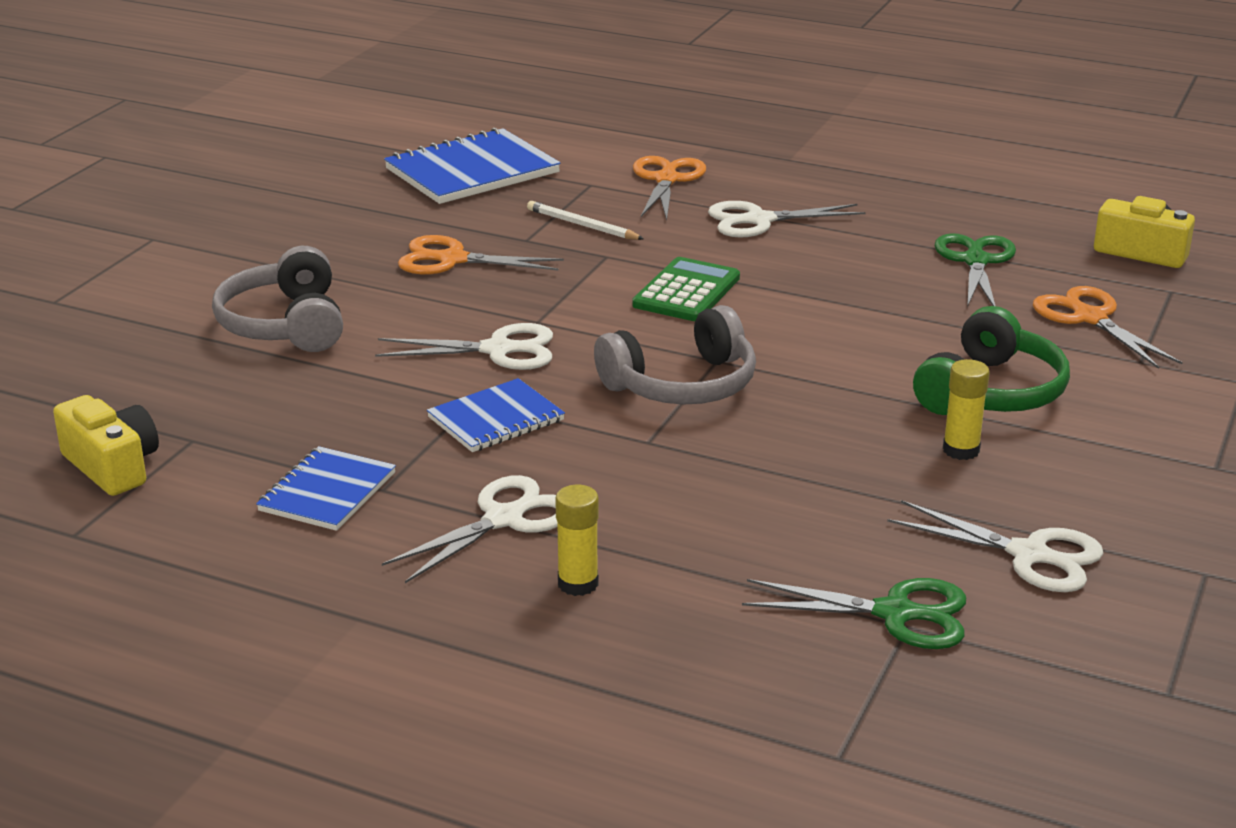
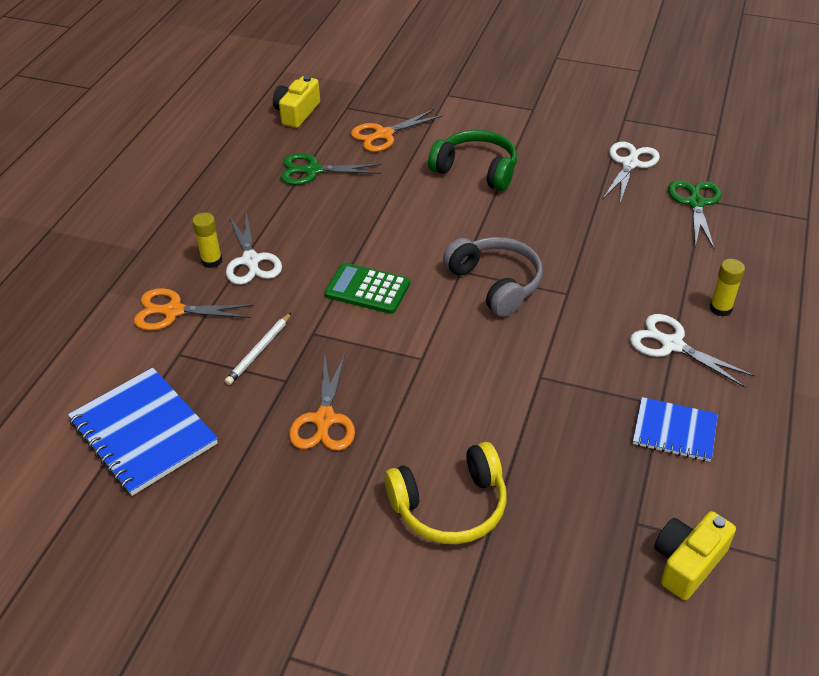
camera: 95 degrees left, 15 degrees up
grey headphones [212,246,343,352] -> yellow headphones [384,442,507,544]
white scissors [375,323,553,370] -> none
blue notebook [427,378,565,452] -> none
yellow glue stick [943,359,990,460] -> yellow glue stick moved to [192,213,222,268]

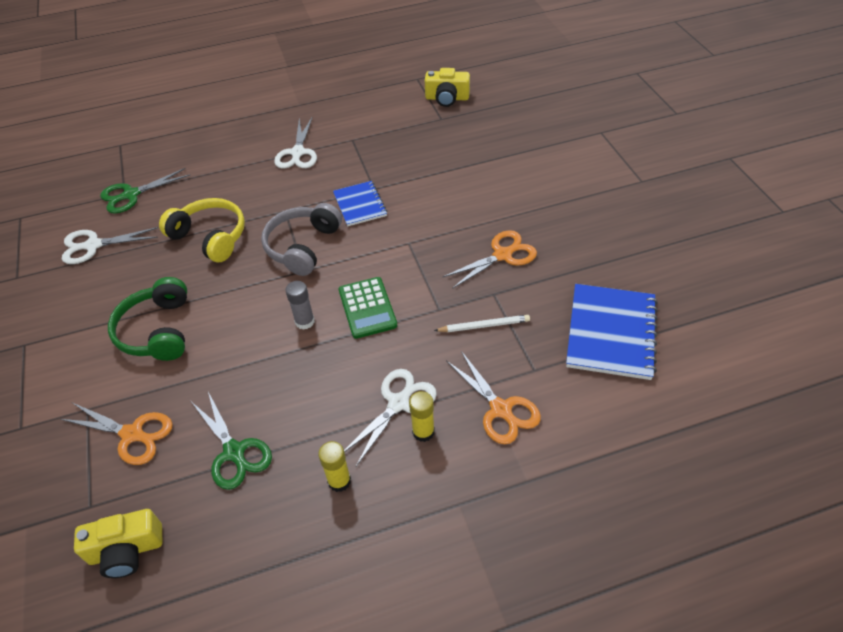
camera: 125 degrees left, 5 degrees up
yellow headphones [384,442,507,544] -> yellow headphones moved to [159,198,245,262]
blue notebook [633,397,718,462] -> blue notebook moved to [333,181,387,226]
yellow glue stick [710,259,745,316] -> yellow glue stick moved to [318,441,351,492]
none -> grey glue stick [285,281,315,330]

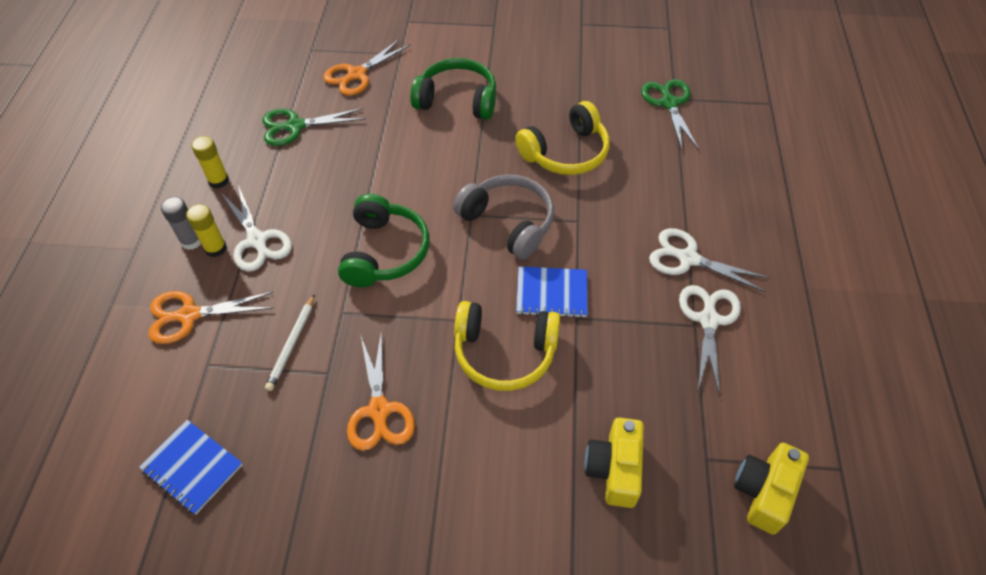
camera: 110 degrees right, 5 degrees up
white scissors [62,227,158,264] -> white scissors moved to [679,285,741,396]
yellow camera [74,509,163,578] -> yellow camera moved to [585,418,644,508]
grey glue stick [285,281,315,330] -> grey glue stick moved to [161,197,201,250]
green calculator [338,277,398,339] -> green headphones [338,193,429,287]
blue notebook [566,284,658,380] -> blue notebook [139,420,243,515], size x0.61
none -> yellow headphones [454,301,560,391]

